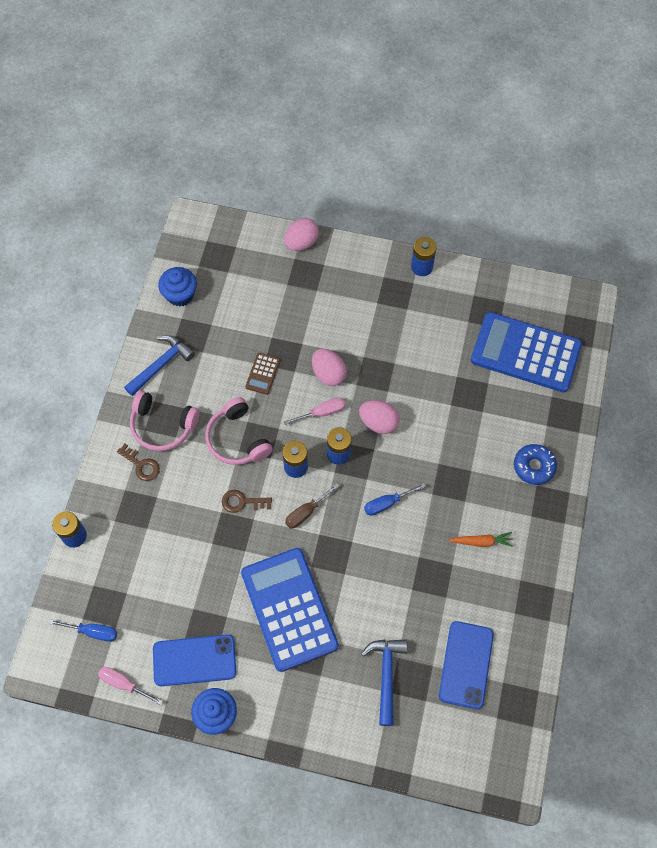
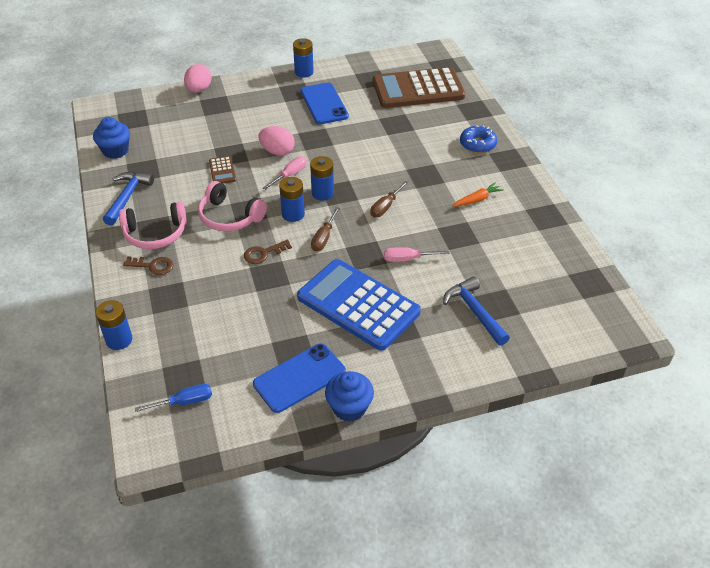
camera: 30 degrees left, 20 degrees down
pink screwdriver [98,667,163,705] -> pink screwdriver moved to [384,247,450,262]
pink egg [359,400,400,434] -> none
blue screwdriver [364,483,426,516] -> brown screwdriver [370,180,409,217]
blue phone [439,621,494,709] -> blue phone moved to [301,83,349,124]
blue calculator [471,312,582,393] -> brown calculator [373,67,465,108]

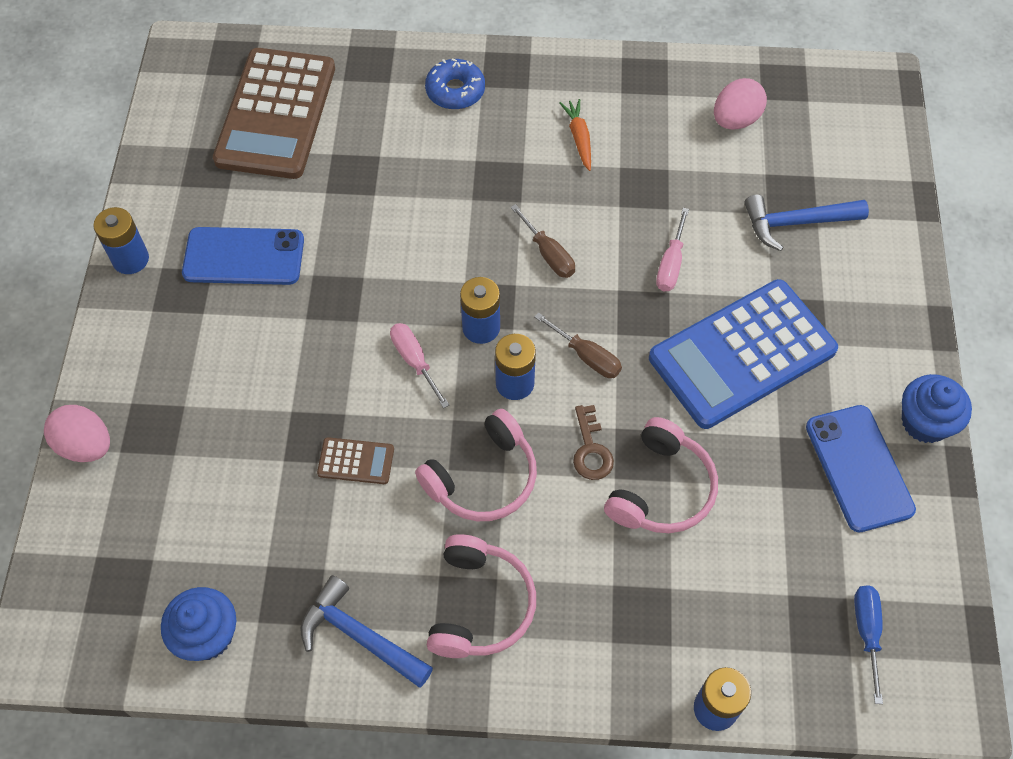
camera: 70 degrees left, 15 degrees up
brown key [123,257,174,275] -> none
pink egg [258,126,295,156] -> pink egg moved to [714,78,767,129]
none -> pink headphones [604,417,718,533]

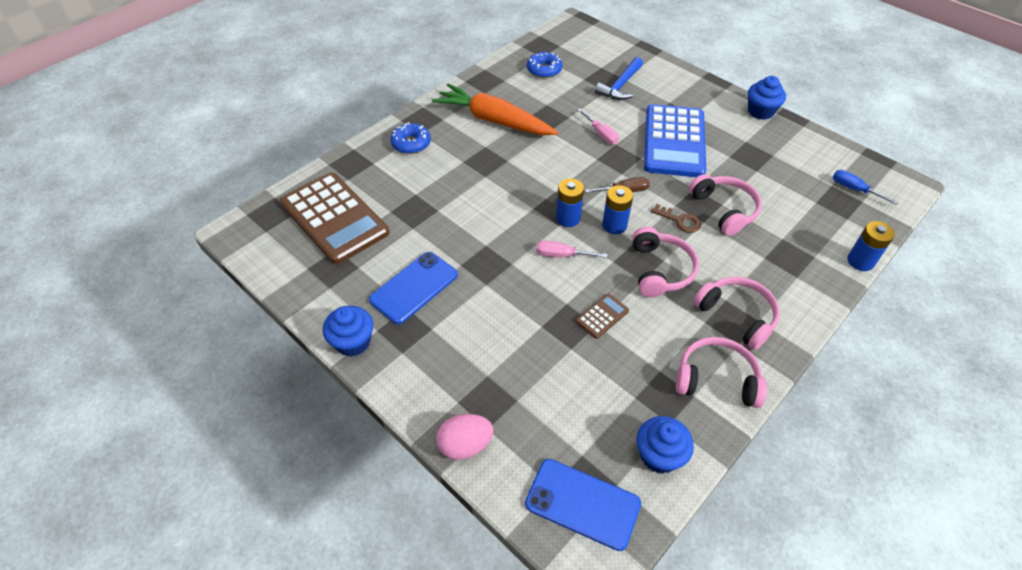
camera: 50 degrees left, 10 degrees down
blue battery [93,207,149,274] -> blue cupcake [323,306,373,357]
blue hammer [301,575,433,688] -> pink headphones [676,337,767,408]
brown screwdriver [510,204,575,278] -> none
orange carrot [560,99,591,171] -> orange carrot [432,84,558,135], size x2.38
pink egg [714,78,767,129] -> blue donut [527,52,562,78]
blue phone [806,405,916,532] -> blue phone moved to [525,459,641,551]

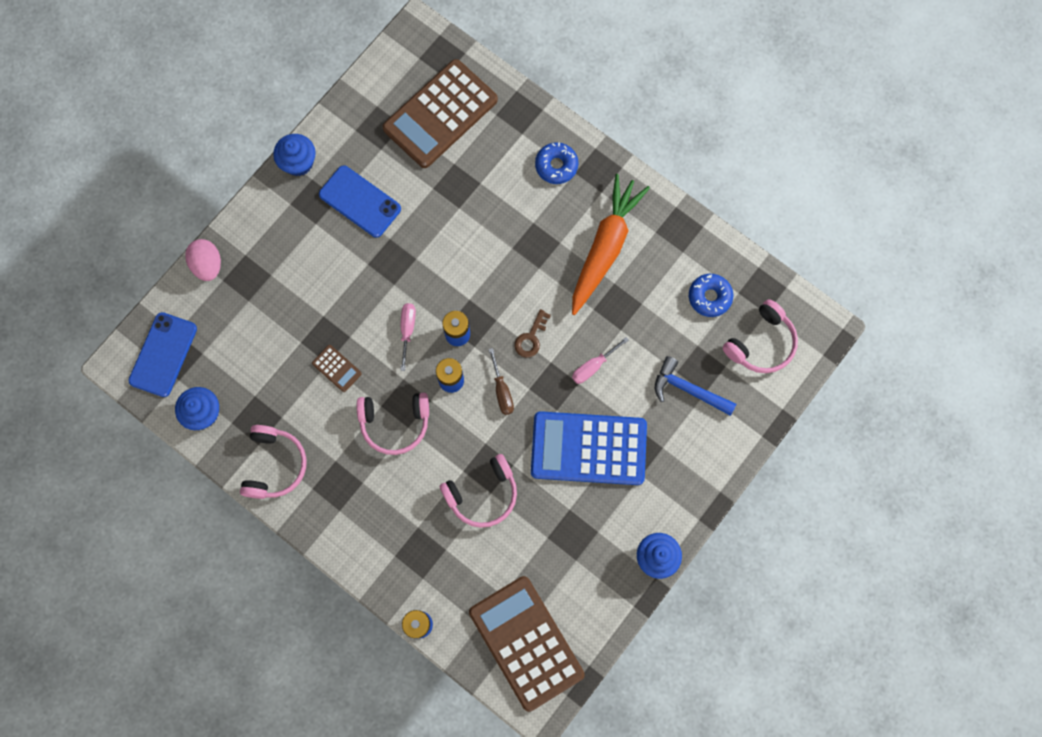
camera: 85 degrees right, 25 degrees up
brown key [651,204,701,233] -> brown key moved to [514,309,551,358]
pink headphones [693,277,780,350] -> pink headphones moved to [723,299,798,373]
blue screwdriver [833,170,899,205] -> brown calculator [469,576,585,712]

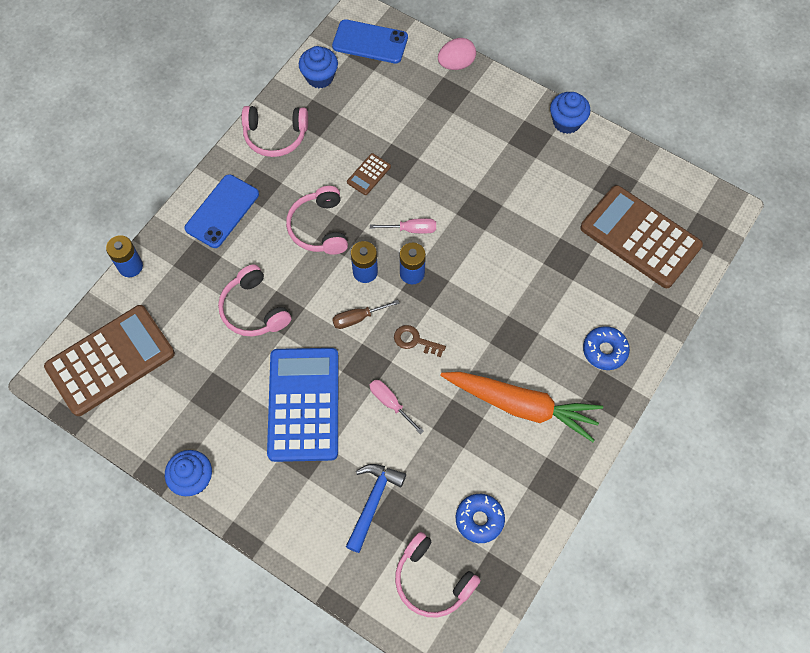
camera: 85 degrees right, 10 degrees down
blue phone [319,165,401,238] -> blue phone moved to [184,174,259,248]

